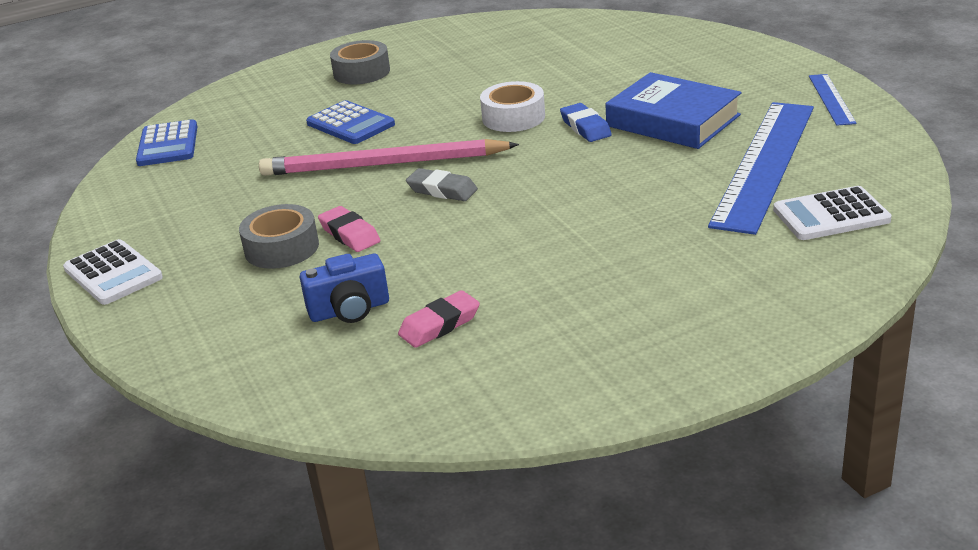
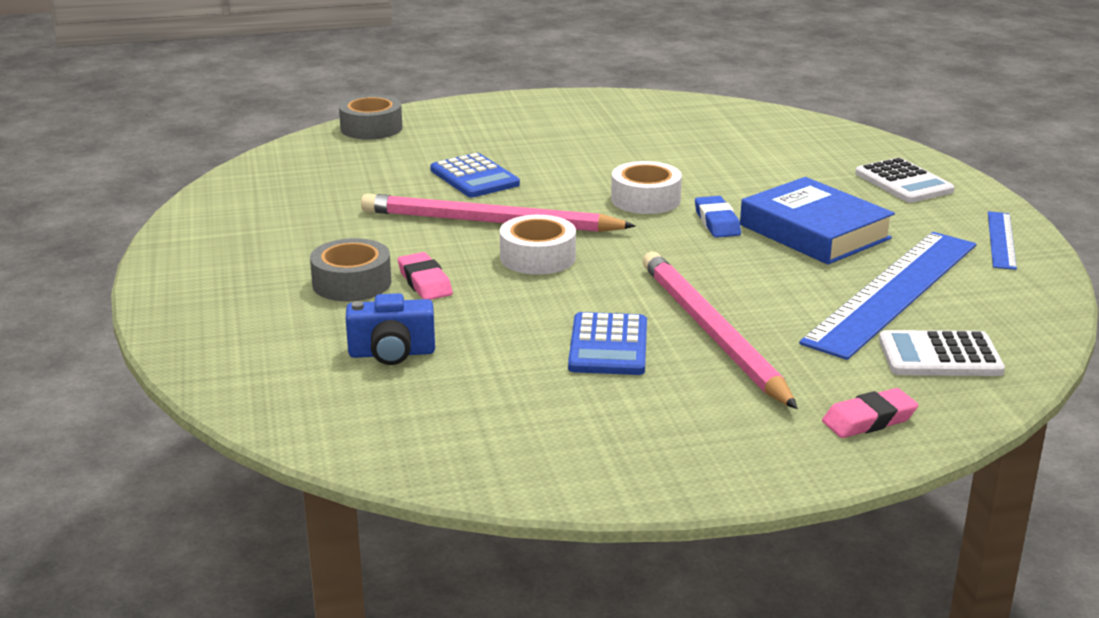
camera: 10 degrees right, 5 degrees down
white calculator [63,239,163,305] -> white calculator moved to [855,158,954,203]
blue calculator [136,119,198,166] -> blue calculator moved to [568,312,647,375]
grey tape [330,40,390,84] -> grey tape moved to [339,95,403,139]
pink eraser [398,290,480,348] -> pink eraser moved to [822,388,918,438]
grey eraser [406,168,478,201] -> white tape [500,215,576,275]
none -> pink pencil [643,252,798,409]

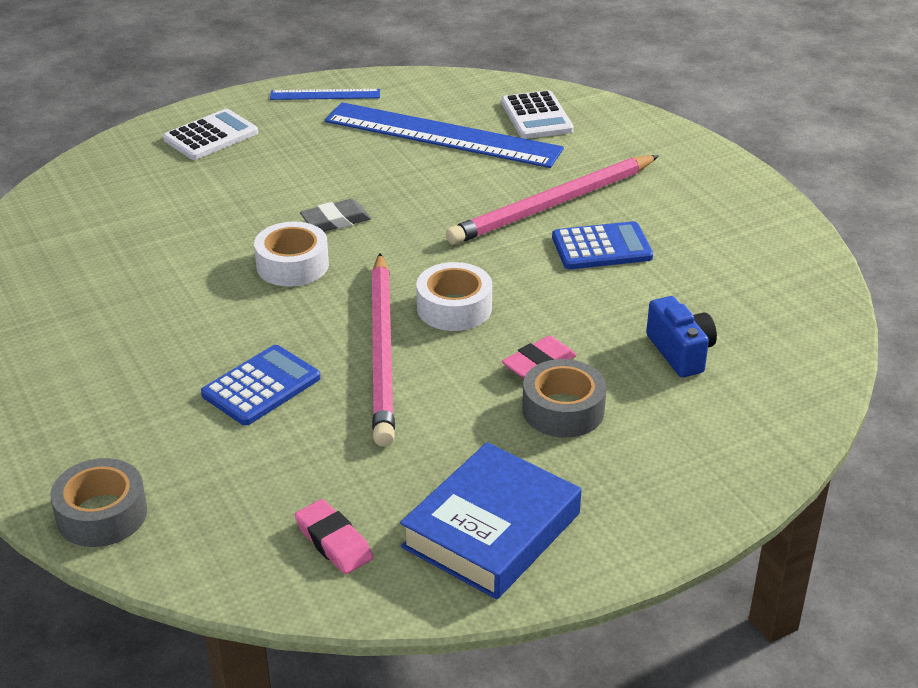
camera: 105 degrees left, 10 degrees up
blue eraser [695,196,741,238] -> grey eraser [300,199,371,232]
blue book [740,177,895,265] -> blue book moved to [400,442,581,599]
pink eraser [822,388,918,438] -> pink eraser moved to [295,499,373,574]

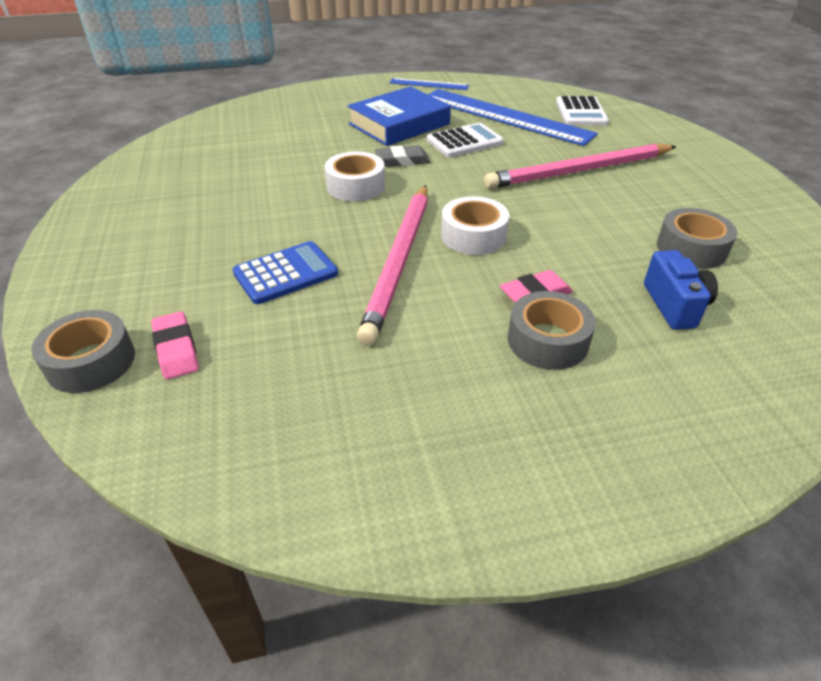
camera: 15 degrees right, 5 degrees up
white calculator [163,109,258,160] -> white calculator moved to [427,123,504,158]
pink eraser [295,499,373,574] -> pink eraser moved to [151,311,199,379]
blue book [400,442,581,599] -> blue book moved to [347,86,451,146]
blue calculator [552,221,653,269] -> none
none -> grey tape [657,208,737,269]

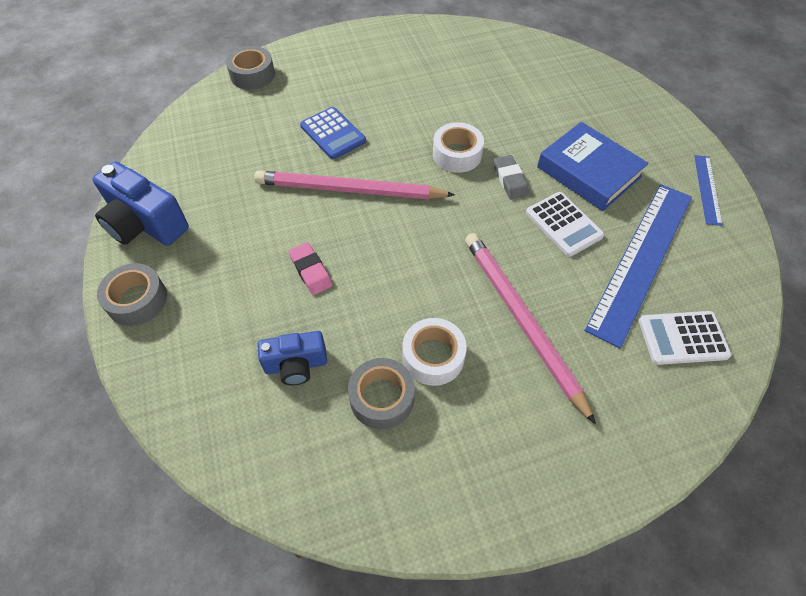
camera: 85 degrees right, 15 degrees up
pink eraser [151,311,199,379] -> none
white tape [441,196,509,255] -> white tape moved to [402,318,467,386]
grey tape [508,291,596,370] -> grey tape moved to [97,263,167,326]
none -> blue camera [92,161,189,246]

